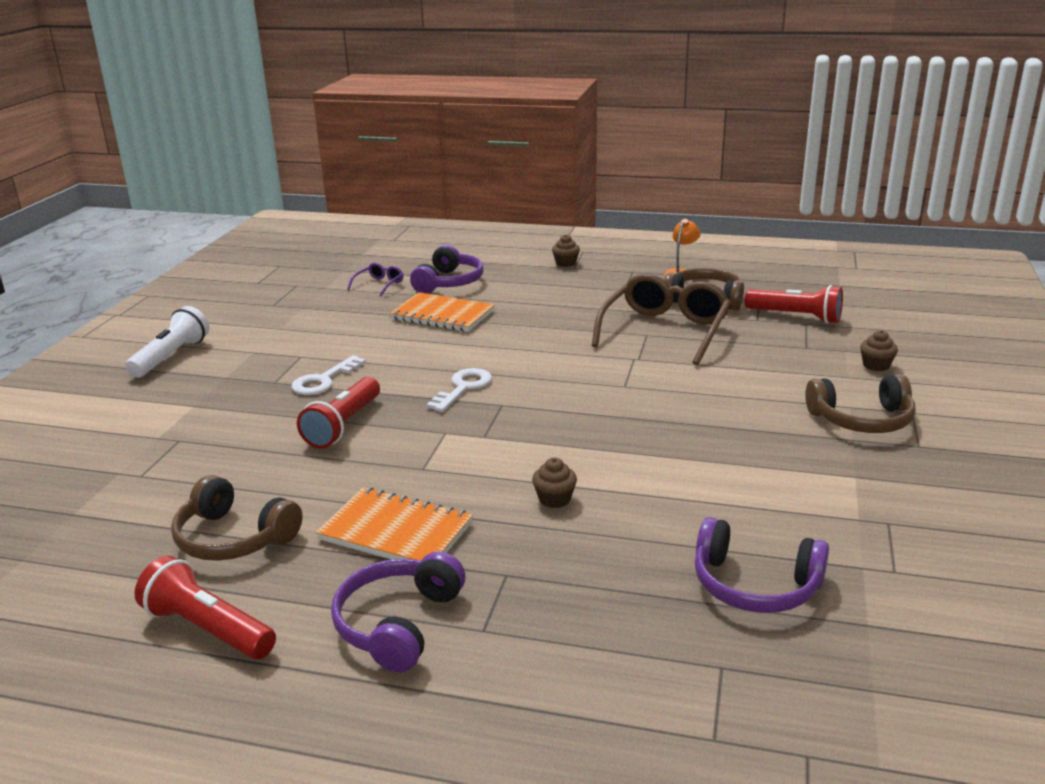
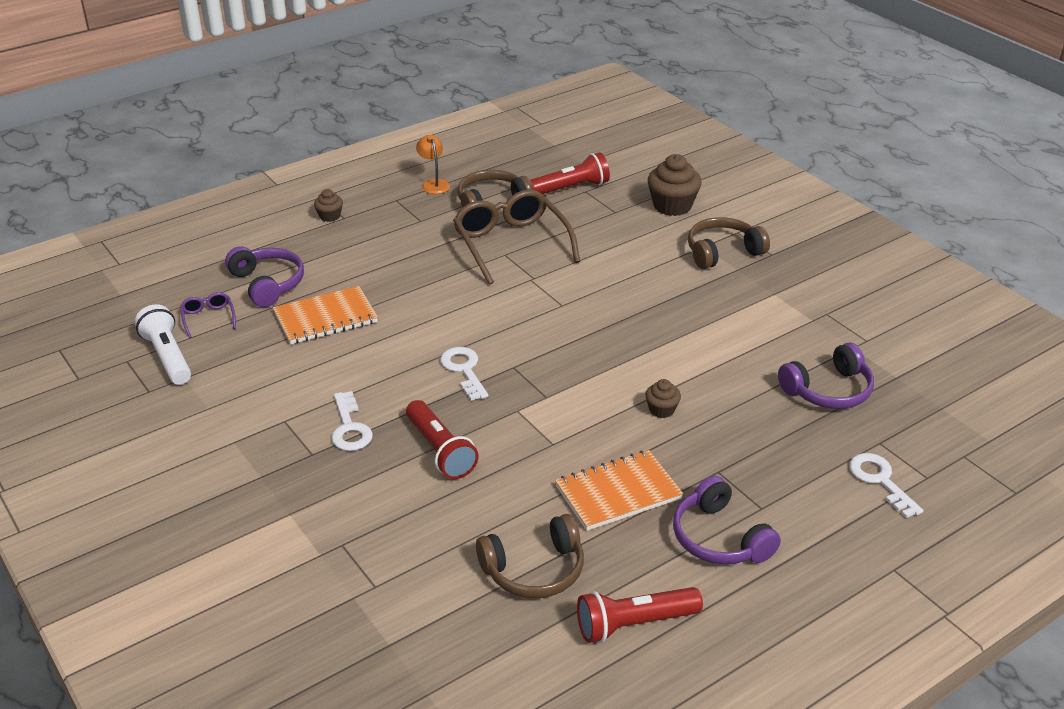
camera: 50 degrees left, 10 degrees up
white flashlight [125,306,209,378] -> white flashlight moved to [135,304,191,385]
brown headphones [805,374,915,433] -> brown headphones turned 150 degrees counterclockwise [688,217,770,269]
brown cupcake [860,330,898,371] -> brown cupcake [647,154,702,216], size x1.89
none -> white key [849,453,923,518]

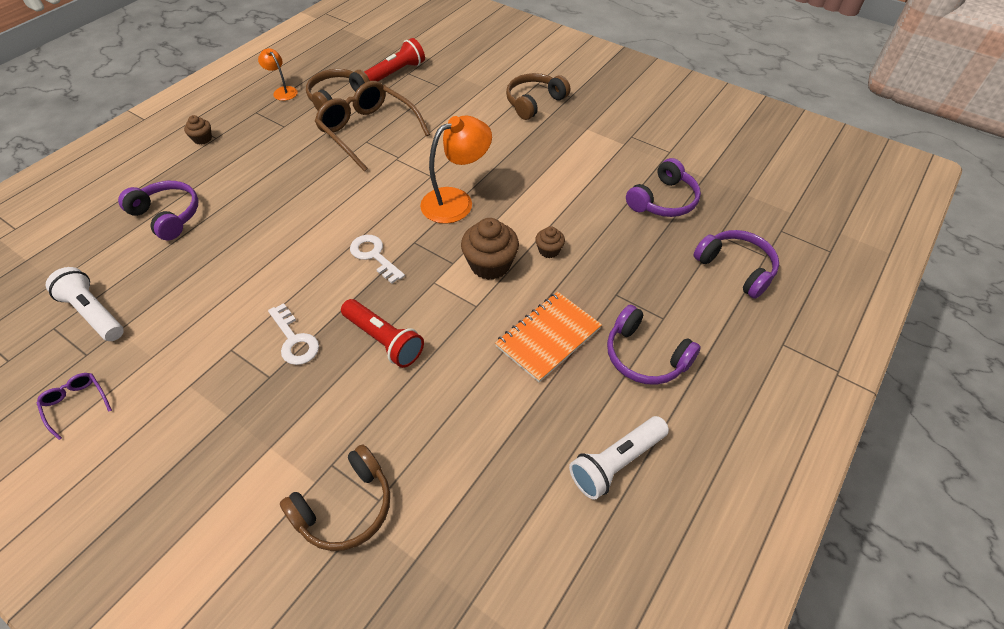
camera: 20 degrees left, 15 degrees up
purple glasses [180,292,236,338] -> purple glasses moved to [36,373,112,440]
orange notebook [273,286,378,344] -> none
brown headphones [476,514,584,598] -> brown headphones moved to [280,444,390,551]
red flashlight [577,587,703,643] -> white flashlight [569,416,669,500]
brown cupcake [647,154,702,216] -> brown cupcake moved to [461,218,519,280]
white key [849,453,923,518] -> purple headphones [693,230,779,299]
none -> orange lamp [420,115,492,224]

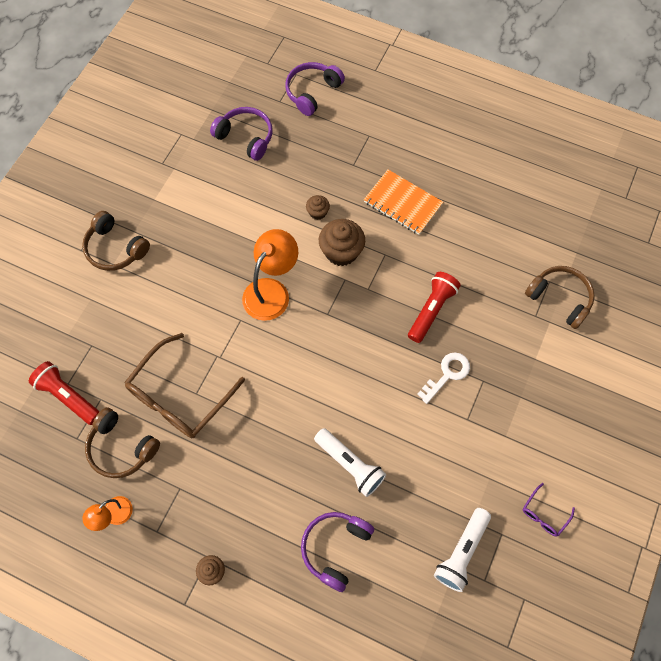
camera: 100 degrees left, 15 degrees up
white key [350,235,405,284] -> none
orange lamp [420,115,492,224] -> orange lamp turned 75 degrees clockwise [242,229,298,321]
white flashlight [569,416,669,500] -> white flashlight moved to [314,428,386,497]
purple headphones [607,305,701,385] -> none

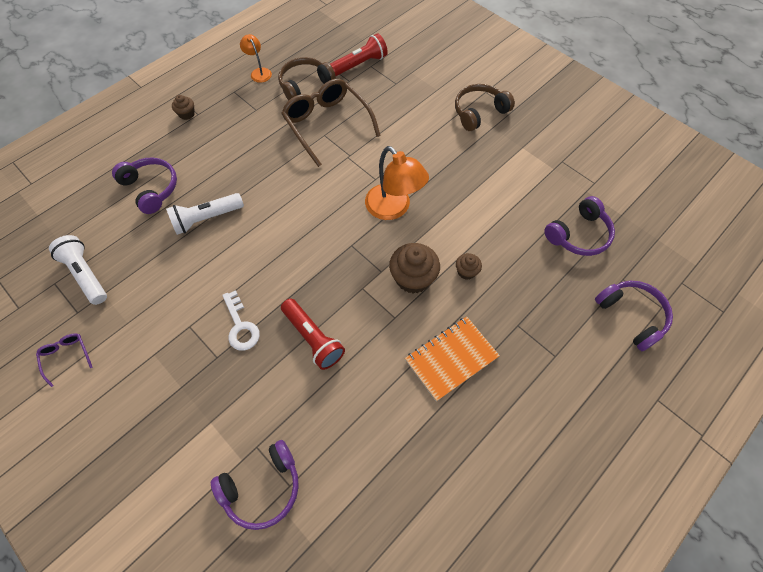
camera: 110 degrees right, 5 degrees down
brown headphones [525,266,595,329] -> purple headphones [211,440,299,530]

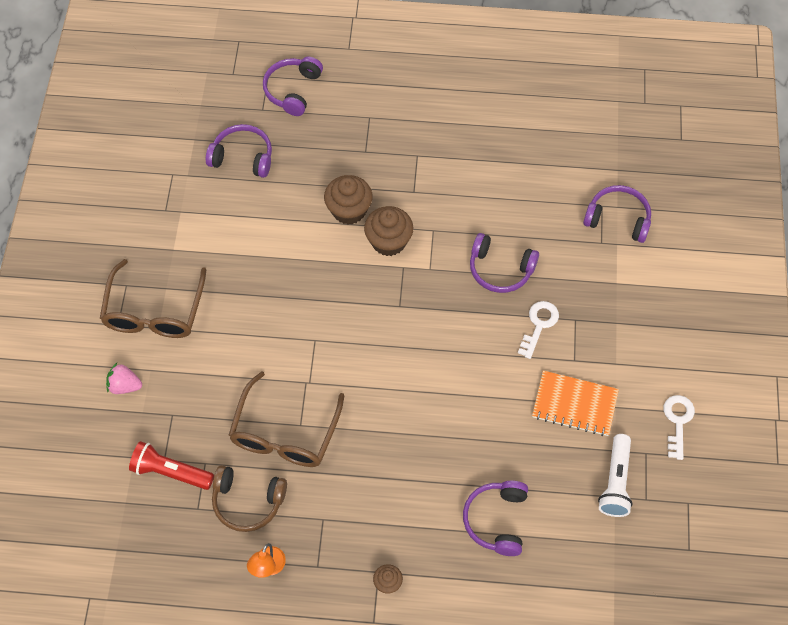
camera: 130 degrees left, 0 degrees up
purple glasses [36,333,93,387] -> white key [664,395,695,460]
white flashlight [166,193,244,235] -> none
red flashlight [281,299,345,370] -> purple headphones [470,233,539,293]
orange lamp [365,146,429,220] -> none
orange notebook [405,317,500,402] -> orange notebook moved to [532,371,619,436]
brown headphones [455,84,515,131] -> brown glasses [100,259,206,338]
brown cupcake [456,253,482,280] -> brown cupcake [324,175,373,225], size x1.89
none -> pink strawberry [106,363,142,394]

